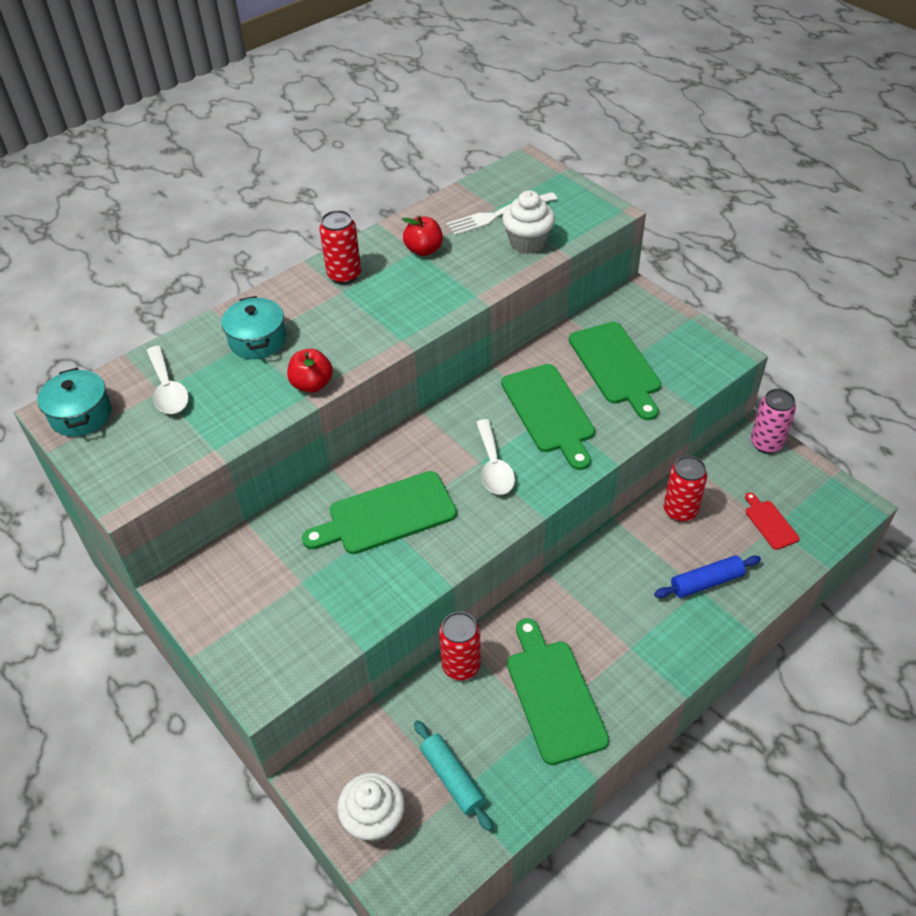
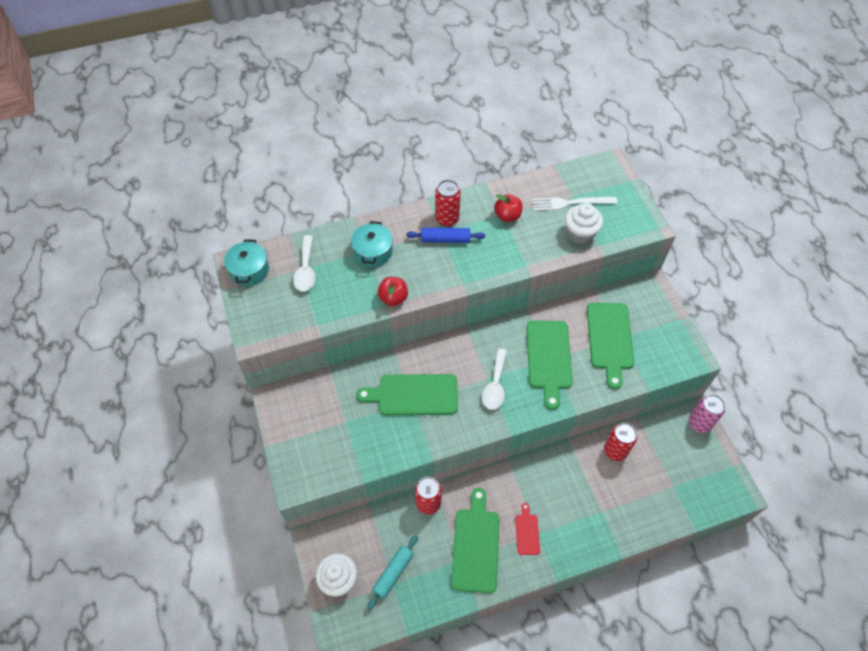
camera: 20 degrees right, 10 degrees up
turquoise rolling pin [414,720,493,831] -> turquoise rolling pin turned 45 degrees clockwise [367,535,418,610]
blue rolling pin [654,555,761,598] -> blue rolling pin moved to [406,228,485,243]
red cutting board [745,492,799,550] -> red cutting board moved to [515,503,540,555]

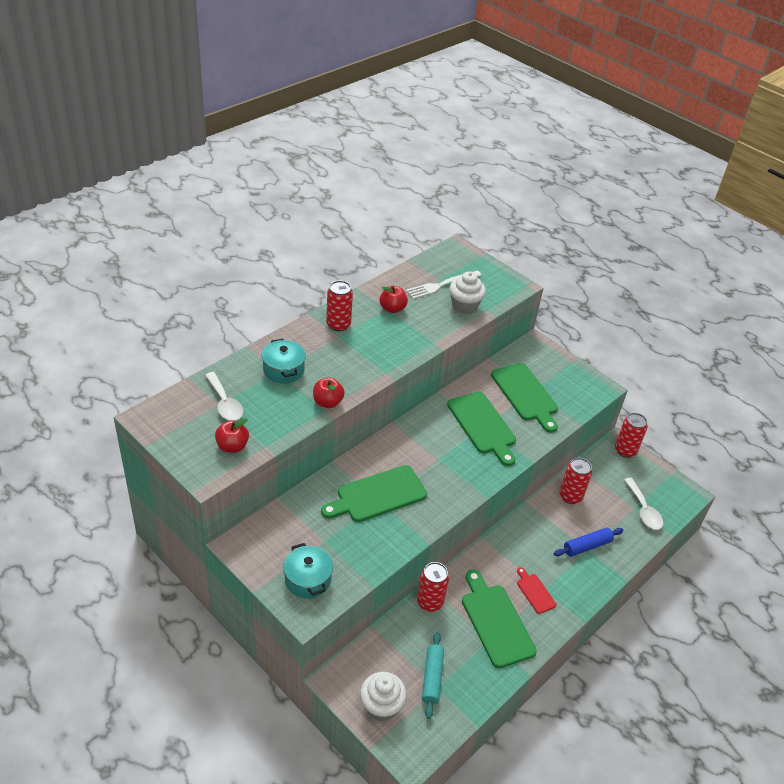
camera: 30 degrees left, 15 degrees down
turquoise pot [224,239,269,286] -> turquoise pot moved to [283,543,333,598]
blue rolling pin [406,228,485,243] -> blue rolling pin moved to [554,528,623,557]
white spoon [482,348,507,410] -> white spoon moved to [624,478,663,530]
pink can [689,394,725,433] -> red can [615,413,648,458]
none -> red apple [215,418,249,453]

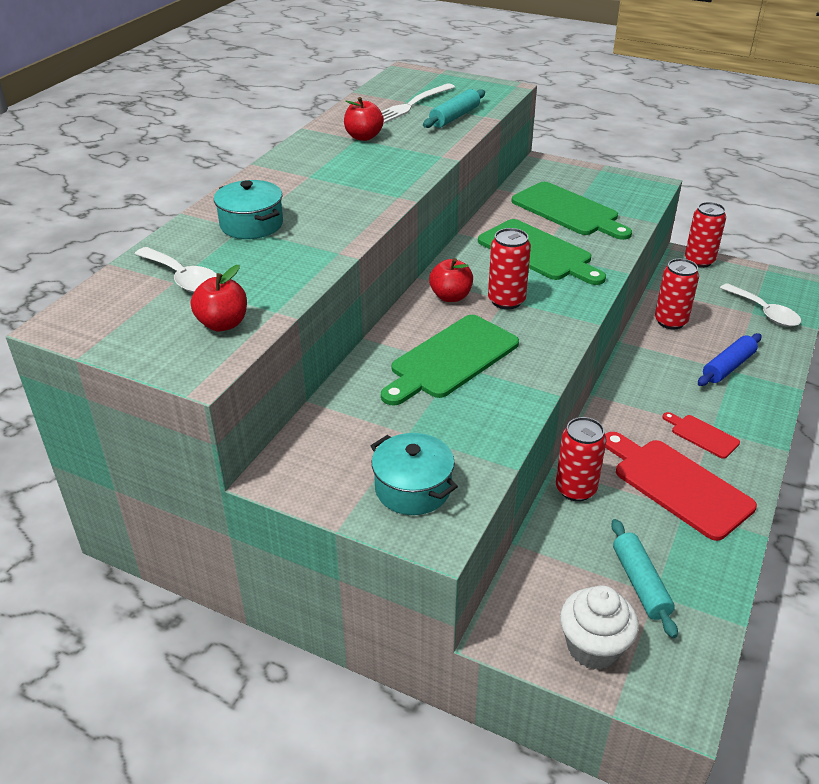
camera: 15 degrees left, 5 degrees down
red apple [313,378,345,408] -> red apple moved to [429,258,473,302]
red can [326,281,353,331] -> red can moved to [488,228,531,309]
white cupcake [449,271,486,314] -> turquoise rolling pin [423,89,485,128]
green cutting board [462,570,537,668] -> red cutting board [605,432,757,541]

